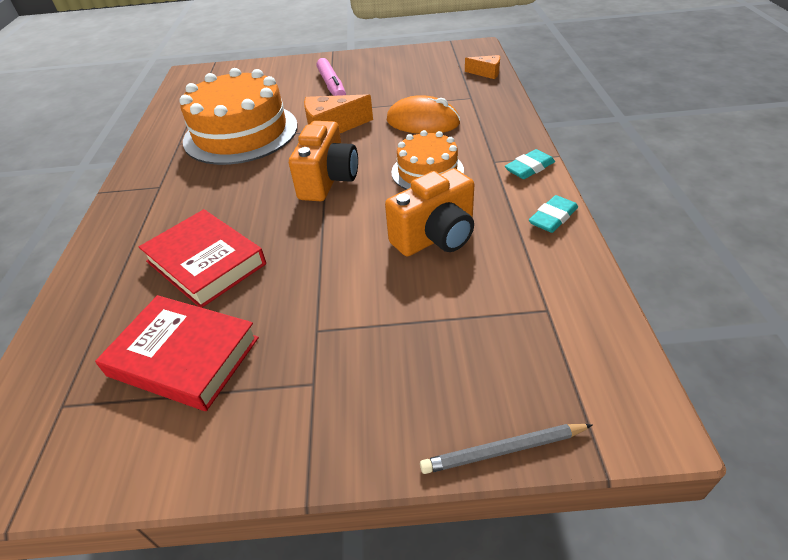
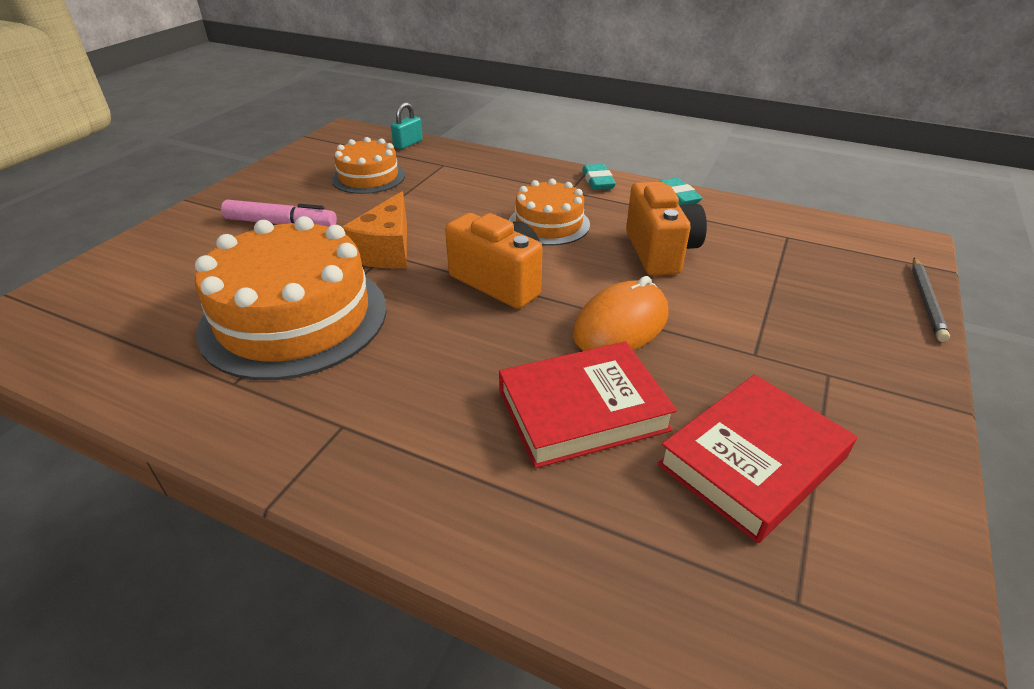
camera: 65 degrees left, 5 degrees down
orange mouse [387,95,460,134] -> orange mouse moved to [573,276,669,351]
orange cheese [465,55,500,79] -> turquoise padlock [391,102,423,149]
none -> orange cake [332,137,405,194]

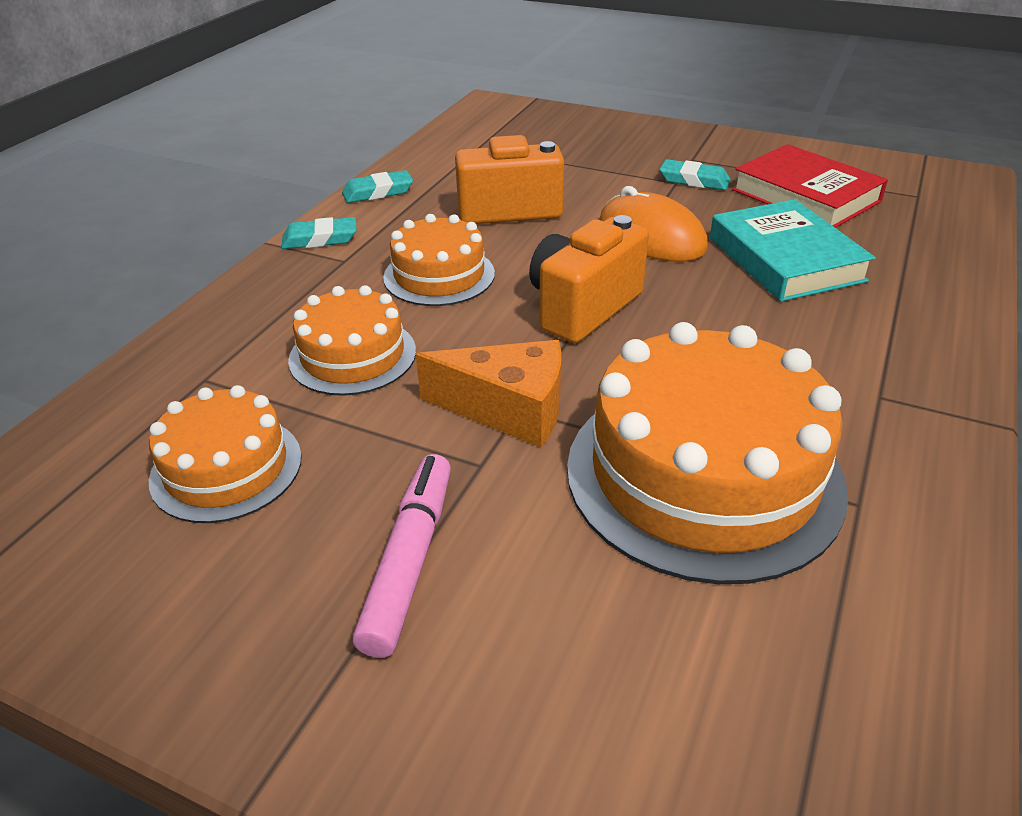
camera: 90 degrees left, 0 degrees up
turquoise padlock [391,102,423,149] -> none
red book [499,342,677,468] -> turquoise book [710,199,876,302]
grey pencil [912,258,950,342] -> none
none -> orange cake [288,285,416,396]
none -> turquoise eraser [660,159,730,190]

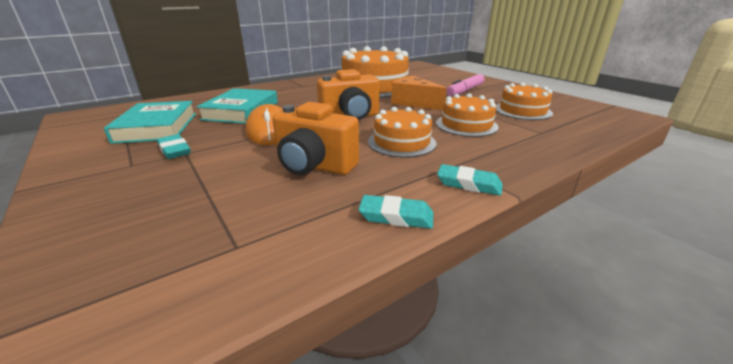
camera: 150 degrees left, 10 degrees down
red book [732,144,888,228] -> turquoise book [104,101,196,144]

